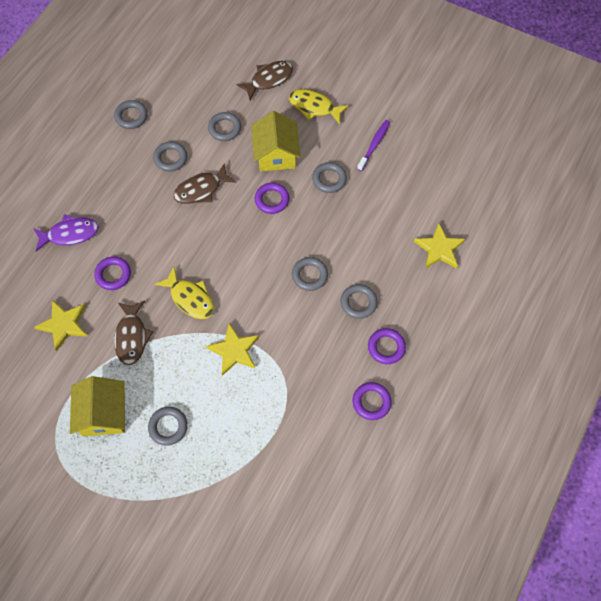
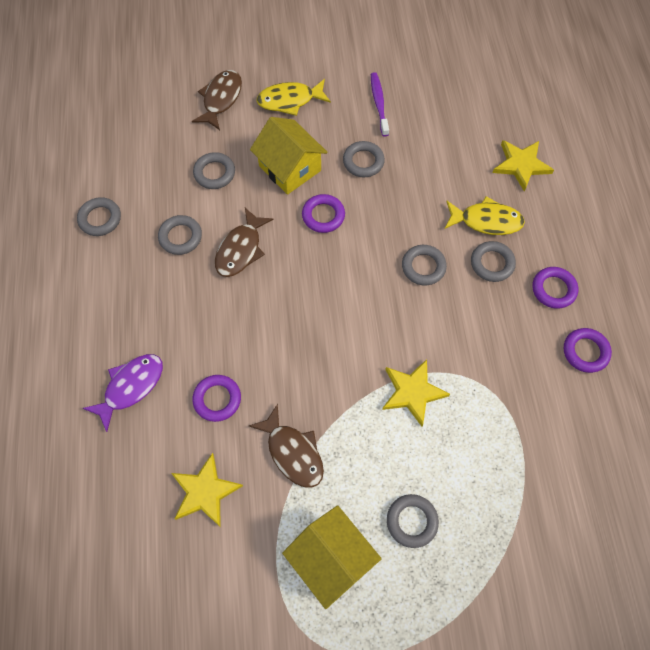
camera: 35 degrees left, 0 degrees up
yellow fish [155,267,214,319] -> yellow fish moved to [445,196,525,235]

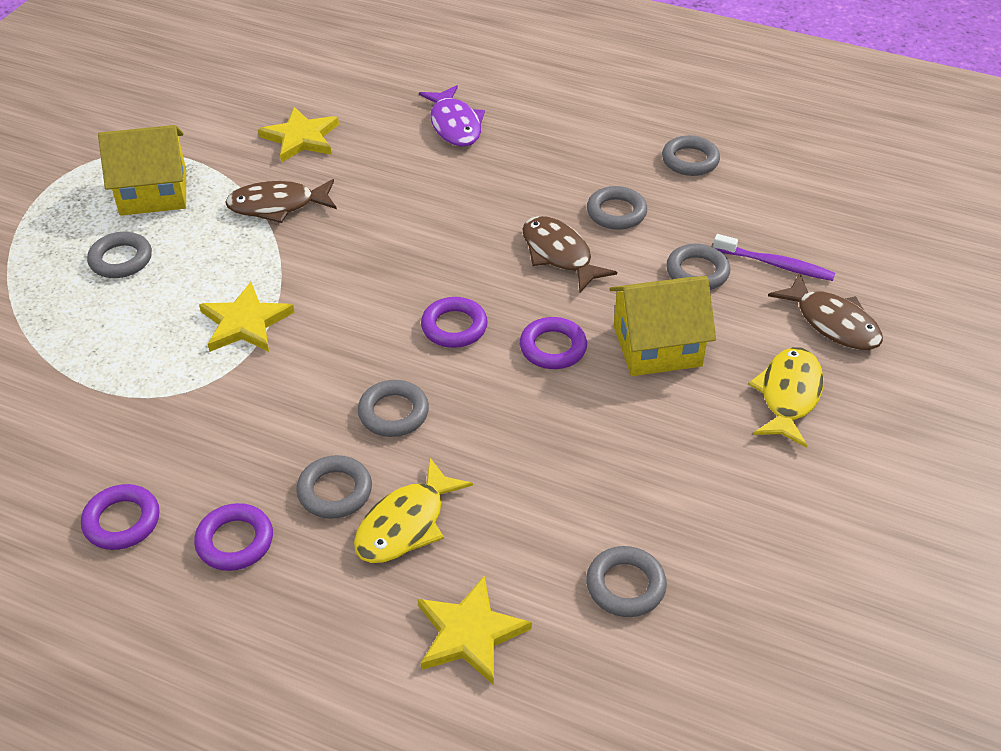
camera: 120 degrees right, 20 degrees down
purple ring [192,375,241,422] -> purple ring moved to [421,297,488,348]
grey ring [343,141,385,177] -> grey ring moved to [586,546,667,617]
purple toothbrush [371,72,389,137] -> purple toothbrush moved to [713,234,835,281]

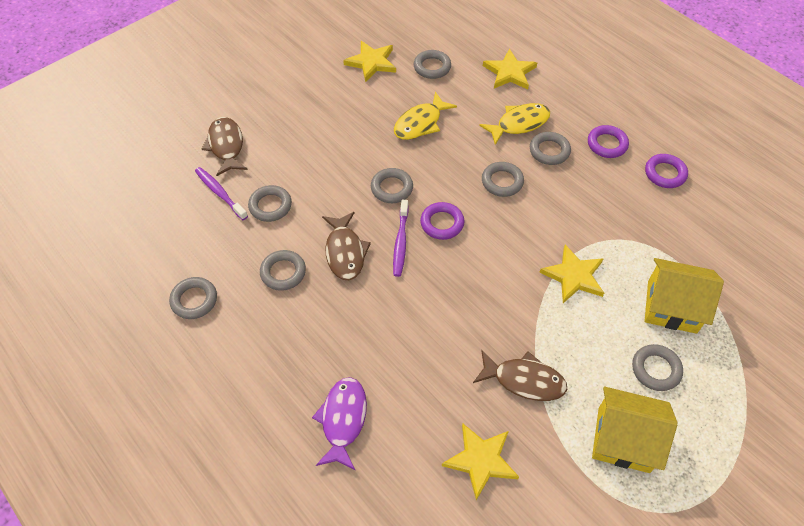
camera: 155 degrees left, 10 degrees up
purple ring [520,317,587,369] -> grey ring [371,168,413,203]
yellow house [609,276,716,376] -> yellow house moved to [645,258,724,334]
yellow fish [748,347,824,448] -> yellow fish moved to [394,92,457,140]
none -> yellow star [343,41,396,82]
none -> purple toothbrush [393,200,409,277]

